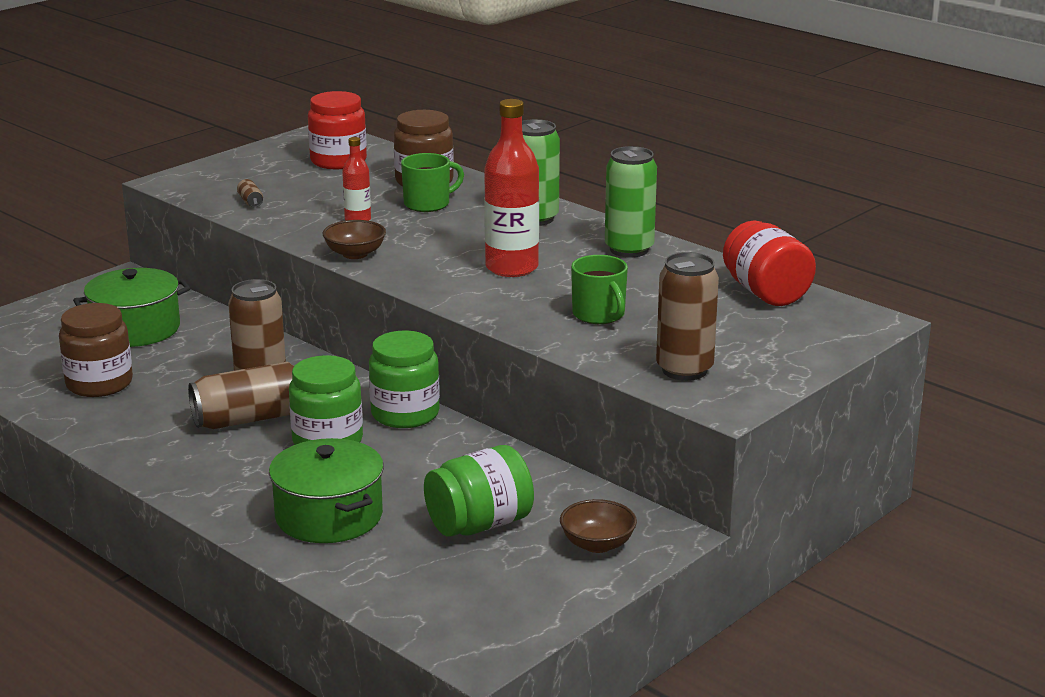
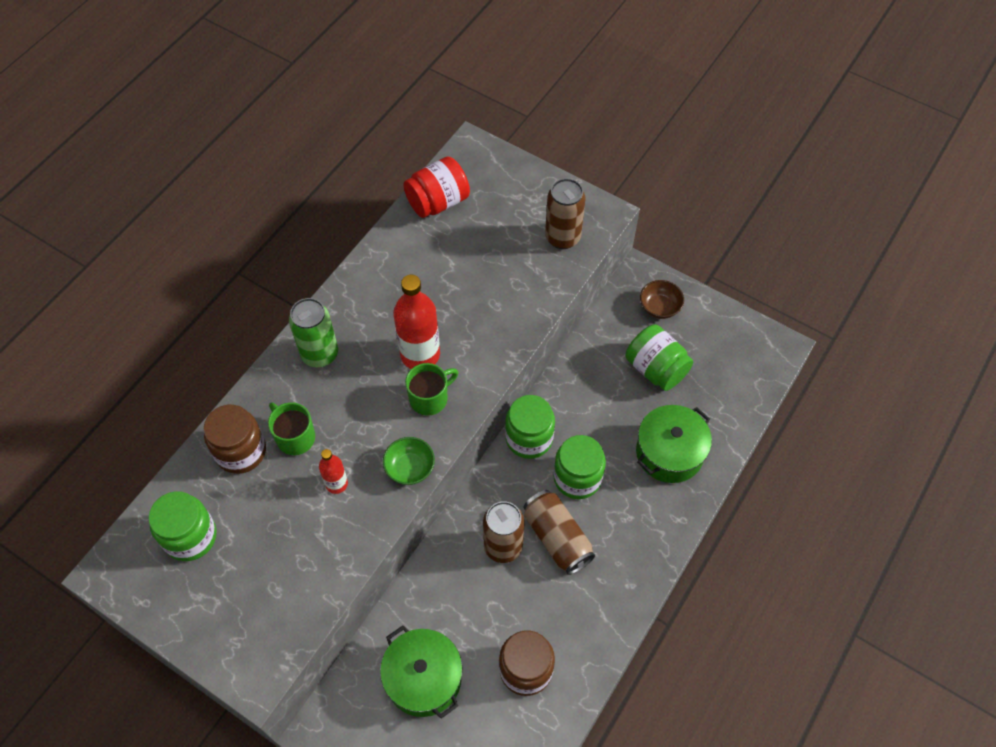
camera: 100 degrees left, 35 degrees up
brown can [237,179,263,207] -> none
red jar [308,91,367,169] -> green jar [149,491,217,561]
brown bowl [323,220,386,259] -> green bowl [383,437,435,485]
green mug [571,255,628,324] -> green mug moved to [405,363,458,415]
green can [605,146,657,257] -> none

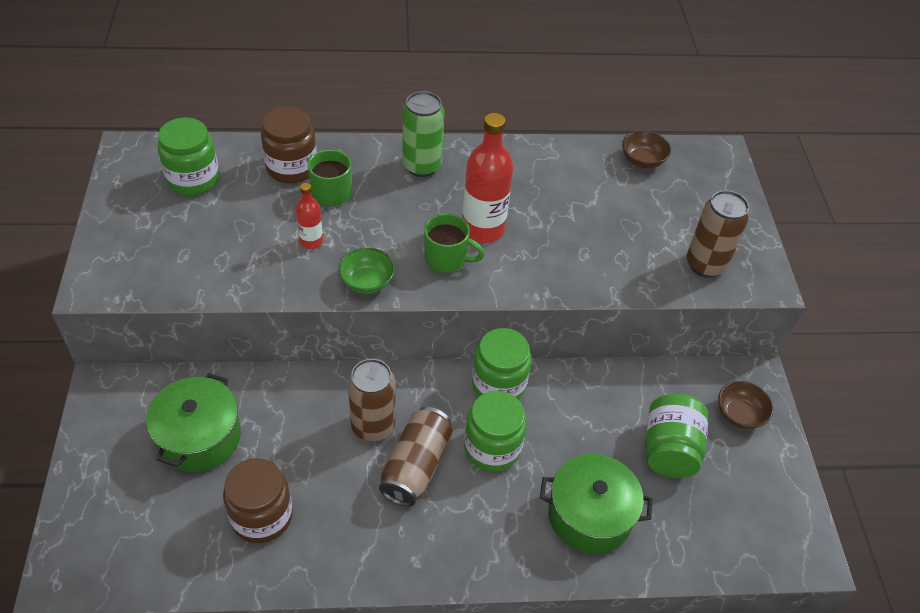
camera: 50 degrees right, 10 degrees down
red jar [404,157,470,218] -> brown bowl [622,131,671,168]

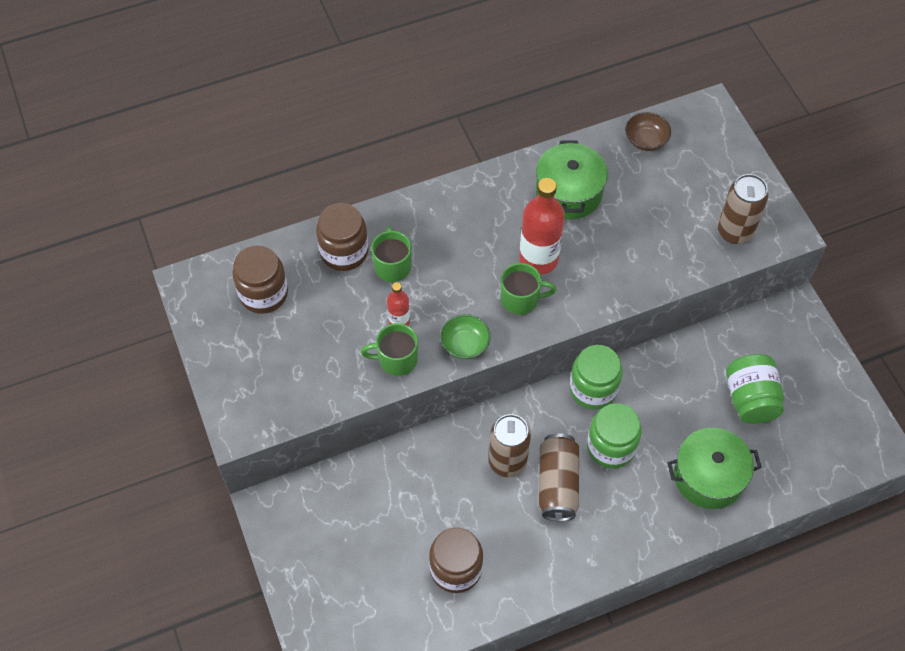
camera: 15 degrees left, 10 degrees up
green pot [146,373,241,472] -> green pot moved to [536,140,608,219]
green jar [158,118,219,195] -> brown jar [233,245,288,314]
green can [402,91,444,177] -> none
brown bowl [718,381,773,429] -> none
none -> green mug [361,323,418,376]

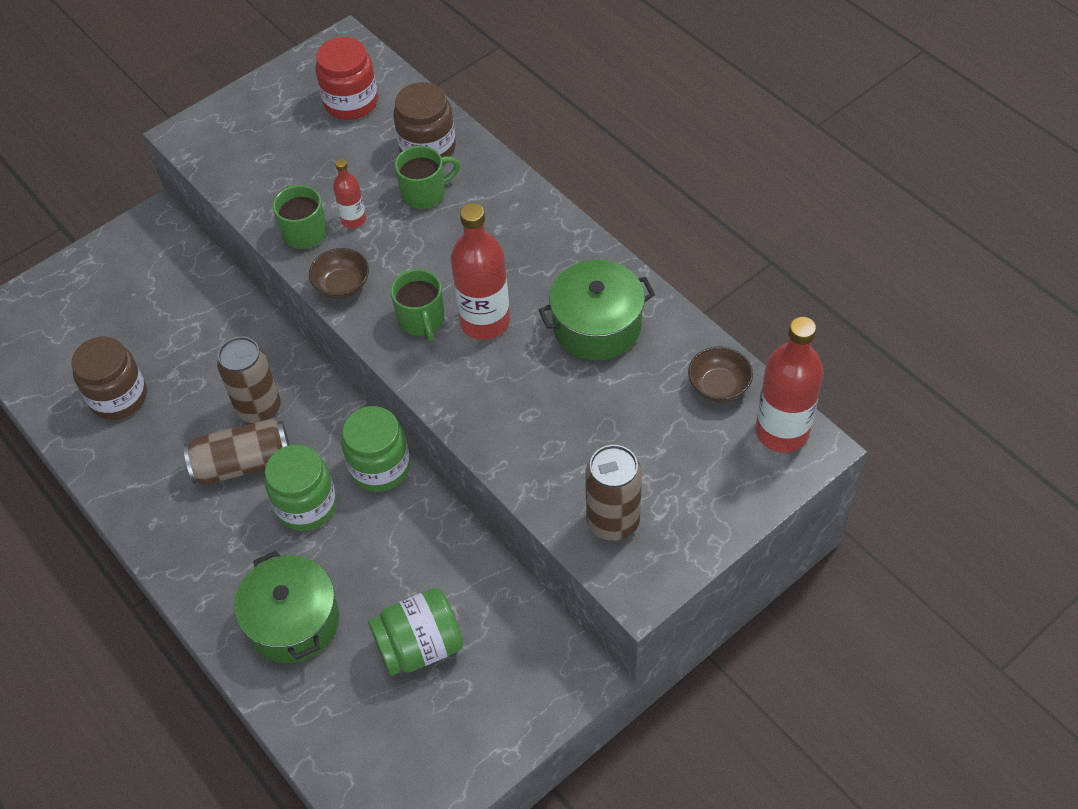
camera: 75 degrees right, 5 degrees down
brown jar [233,245,288,314] -> red jar [315,37,378,120]
green bowl [440,314,490,359] -> brown bowl [309,248,369,299]
none -> red bottle [755,317,824,453]

